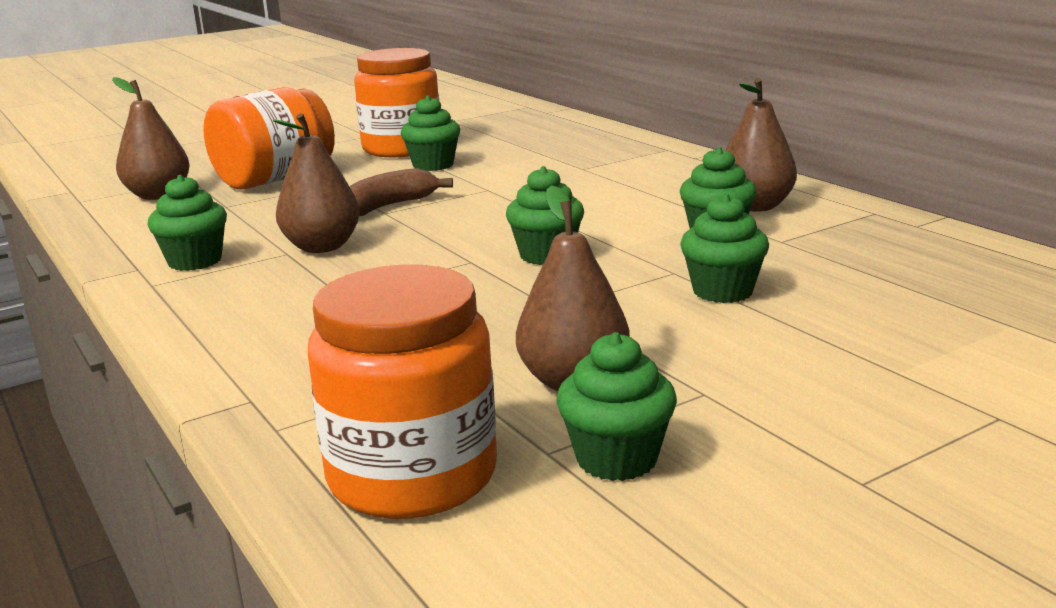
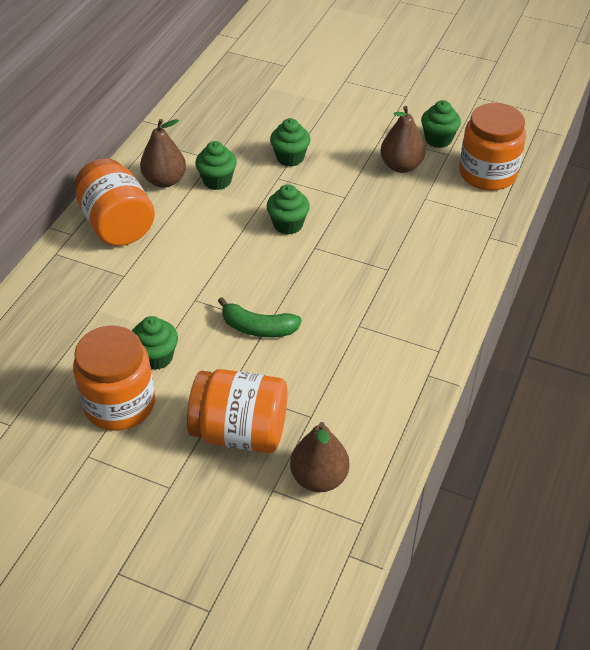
camera: 125 degrees left, 25 degrees up
green cupcake [148,175,227,271] -> none
brown pear [273,113,360,253] -> none
brown banana [349,168,453,216] -> green banana [218,297,302,337]
none -> orange jar [74,158,155,246]

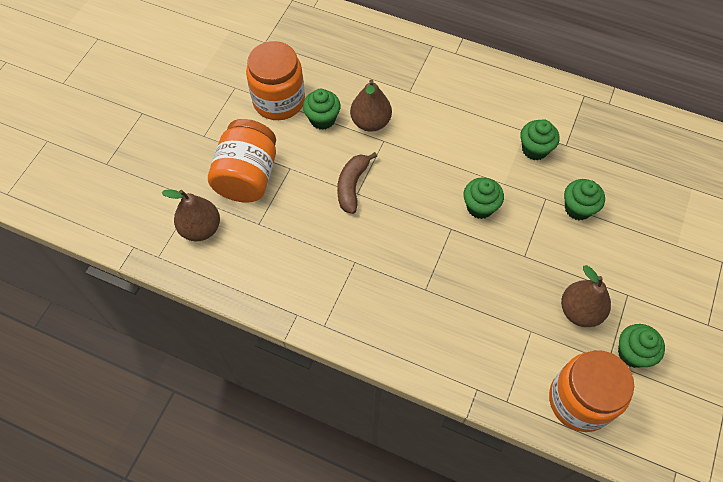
camera: 90 degrees right, 15 degrees up
orange jar [74,158,155,246] -> none
brown pear [140,119,186,188] -> brown pear moved to [350,79,392,132]
green banana [218,297,302,337] -> brown banana [337,152,377,214]

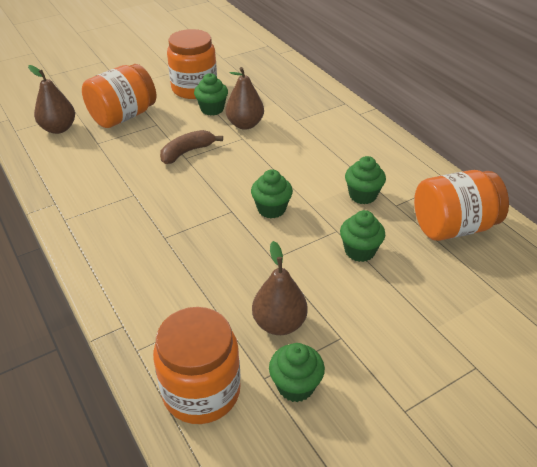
camera: 35 degrees right, 20 degrees down
none -> orange jar [414,170,509,241]

